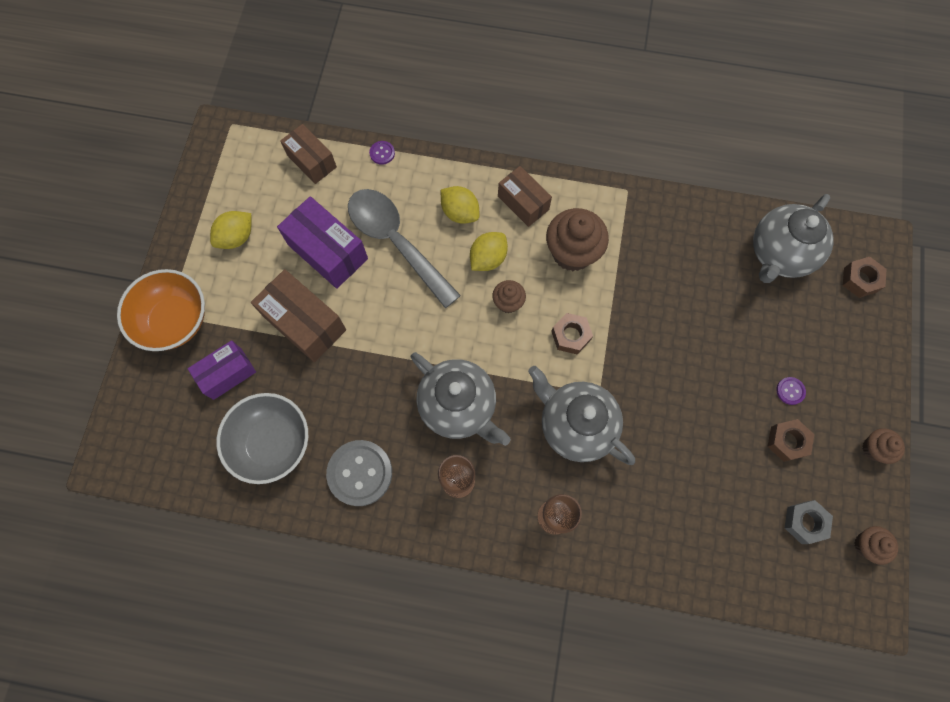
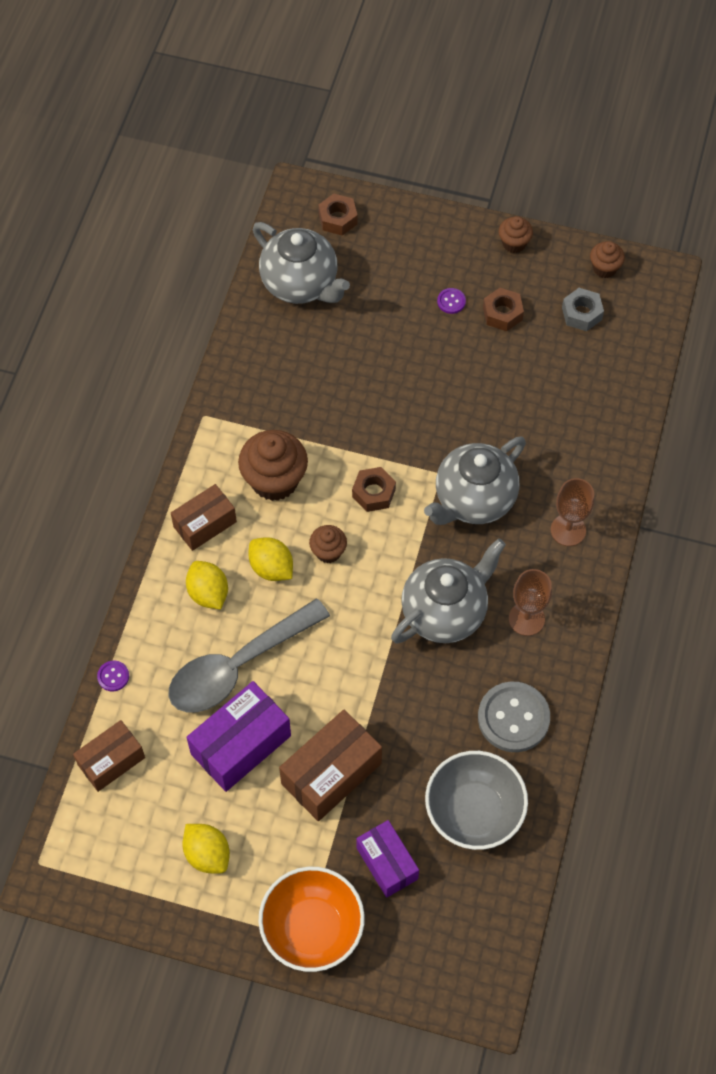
camera: 85 degrees left, 10 degrees down
yellow lemon [441,186,479,224] -> yellow lemon turned 75 degrees counterclockwise [186,561,228,610]

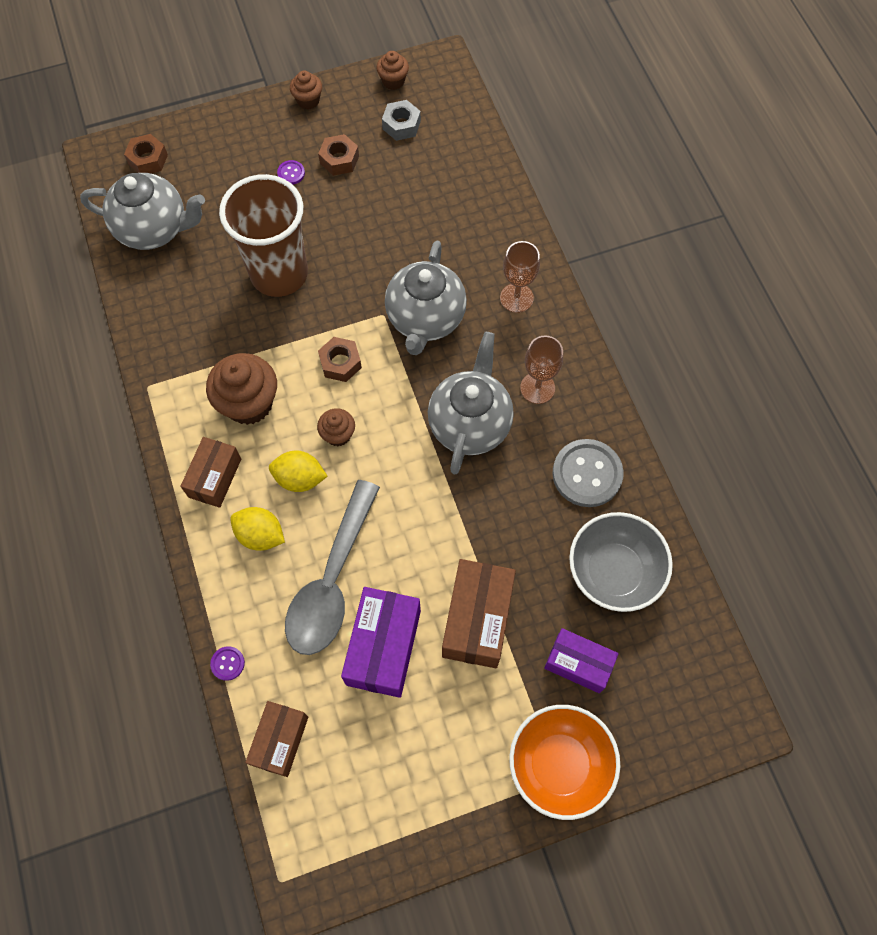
camera: 35 degrees left, 5 degrees up
yellow lemon [182,824,230,874] -> none
none -> brown cup [219,174,308,297]

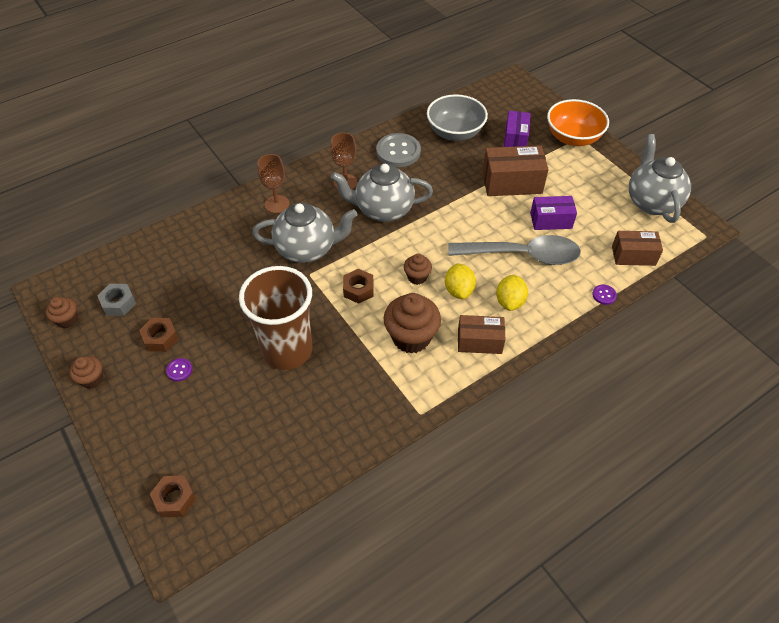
camera: 105 degrees left, 15 degrees down
grey teapot [80,173,205,250] -> grey teapot moved to [629,134,691,223]
purple box [341,587,421,698] -> purple box [530,196,577,230], size x0.66

